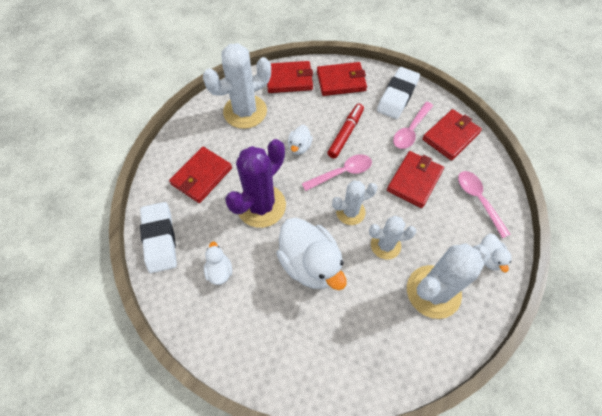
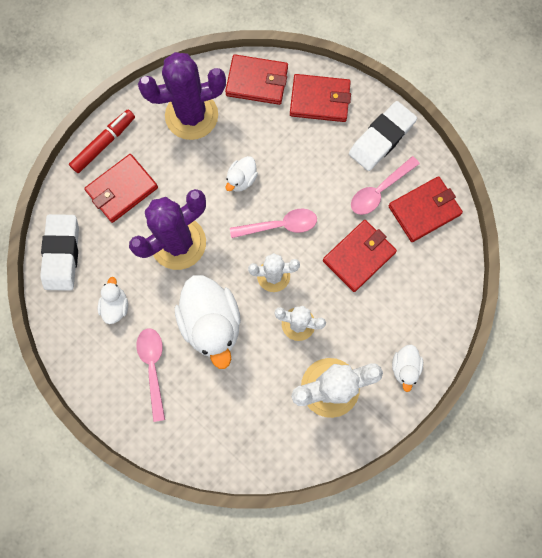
camera: 15 degrees right, 15 degrees up
white cactus [203,43,271,129] -> purple cactus [138,52,226,140]
red marker [327,104,364,159] -> red marker moved to [69,110,135,173]
pink spoon [458,171,511,238] -> pink spoon moved to [136,328,165,422]

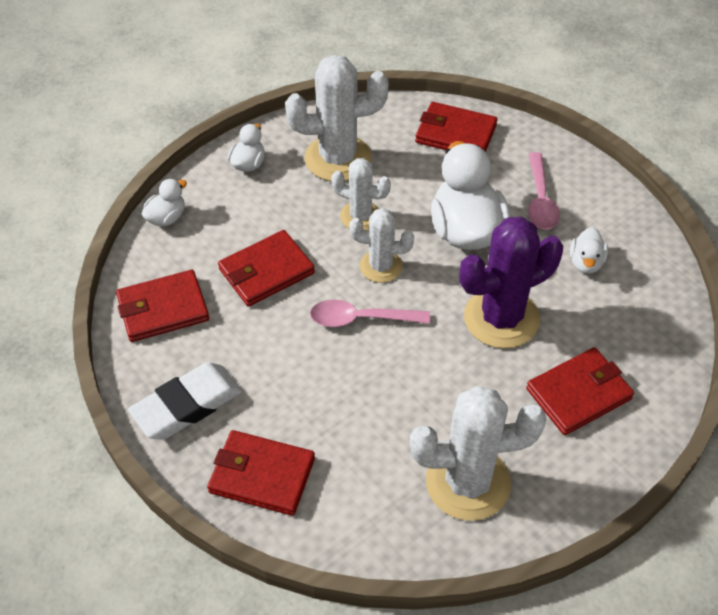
camera: 170 degrees left, 25 degrees down
white eraser [40,214,79,291] -> none
red marker [69,110,135,173] -> none
purple cactus [138,52,226,140] -> white cactus [410,386,547,521]
red wallet [225,54,288,105] -> red wallet moved to [415,102,497,152]
white duck [225,156,258,192] -> white duck moved to [141,178,187,226]
pink spoon [351,156,420,215] -> none

